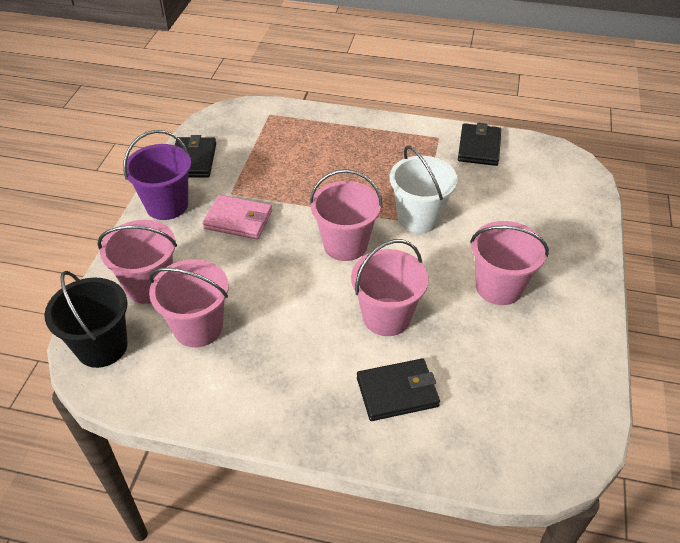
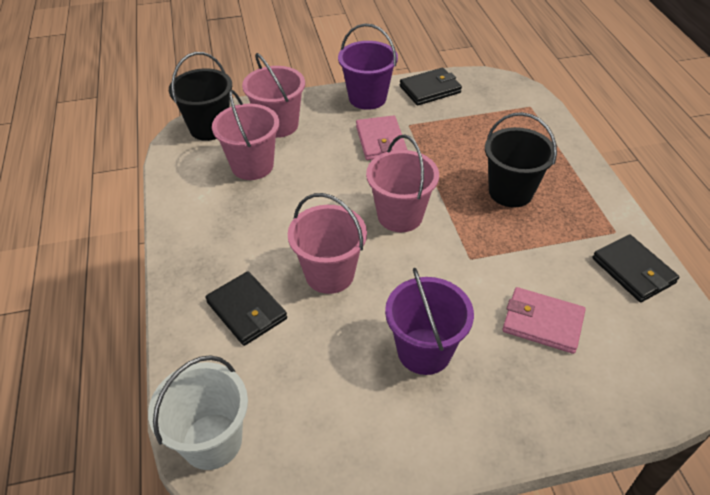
camera: 65 degrees right, 0 degrees up
white bucket [390,146,458,233] -> white bucket moved to [148,355,248,470]
black wallet [458,123,501,166] -> black wallet turned 75 degrees clockwise [592,234,679,302]
pink bucket [470,221,549,305] -> purple bucket [385,268,474,375]
none -> black bucket [485,112,557,208]
none -> pink wallet [502,287,586,354]

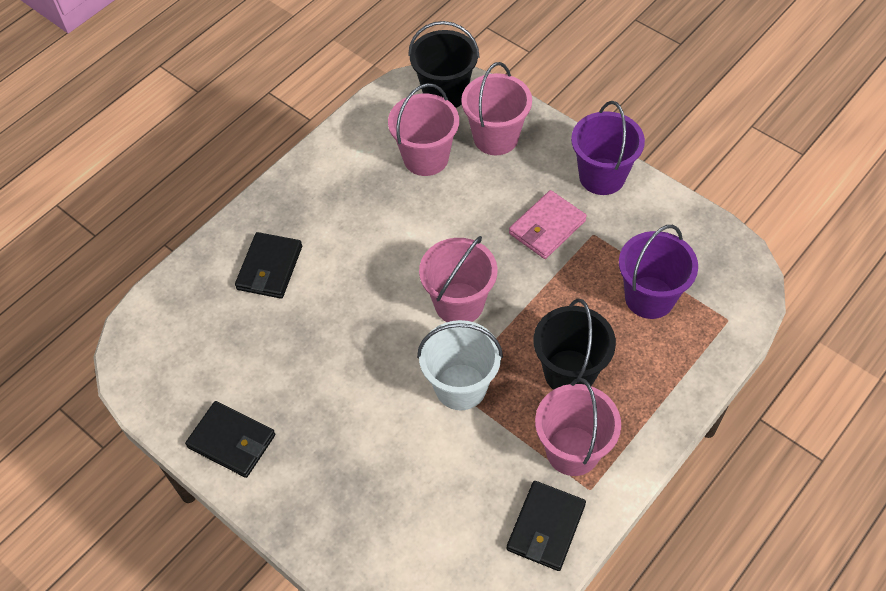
camera: 55 degrees right, 10 degrees up
white bucket [148,355,248,470] -> white bucket moved to [417,320,503,410]
pink bucket [288,193,367,294] -> pink bucket moved to [535,378,621,476]
purple bucket [385,268,474,375] -> purple bucket moved to [619,225,698,319]
black wallet [400,68,462,105] -> black wallet moved to [185,401,275,478]
pink wallet [502,287,586,354] -> none

